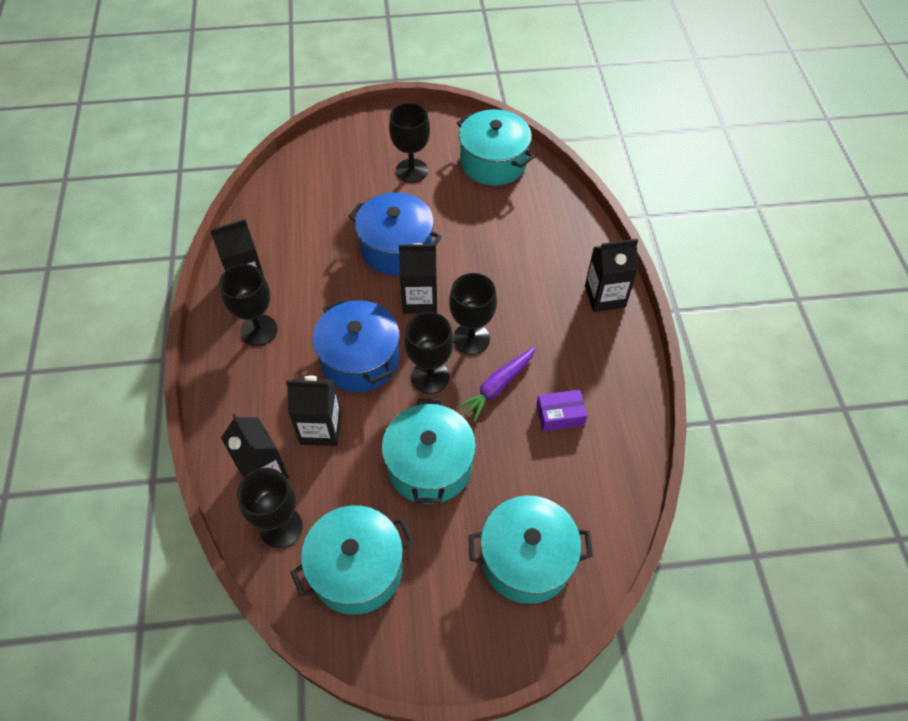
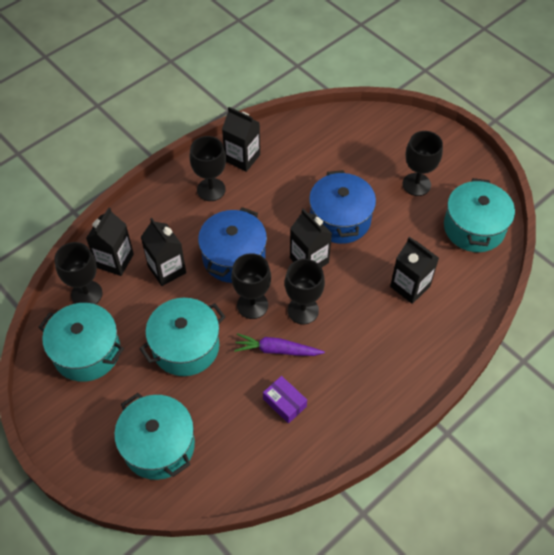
camera: 55 degrees right, 0 degrees up
black carton [585,239,638,312] -> black carton moved to [390,237,439,304]

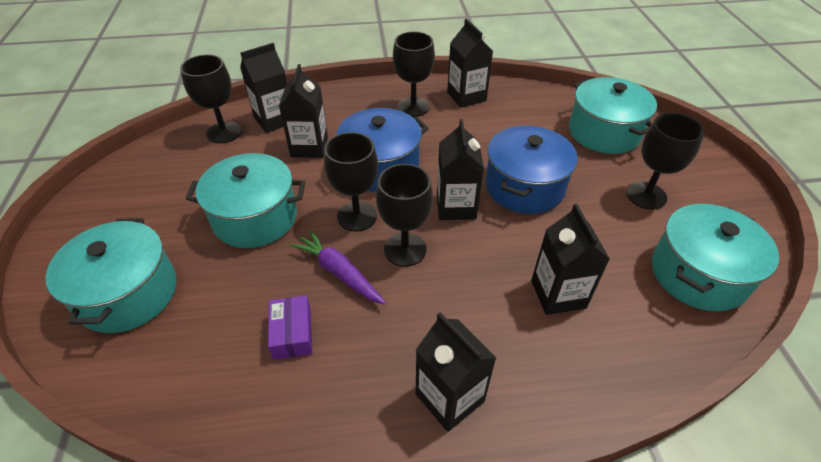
camera: 35 degrees right, 10 degrees down
turquoise pot [39,303,124,382] -> turquoise pot moved to [569,77,657,154]
none -> black carton [416,312,496,432]

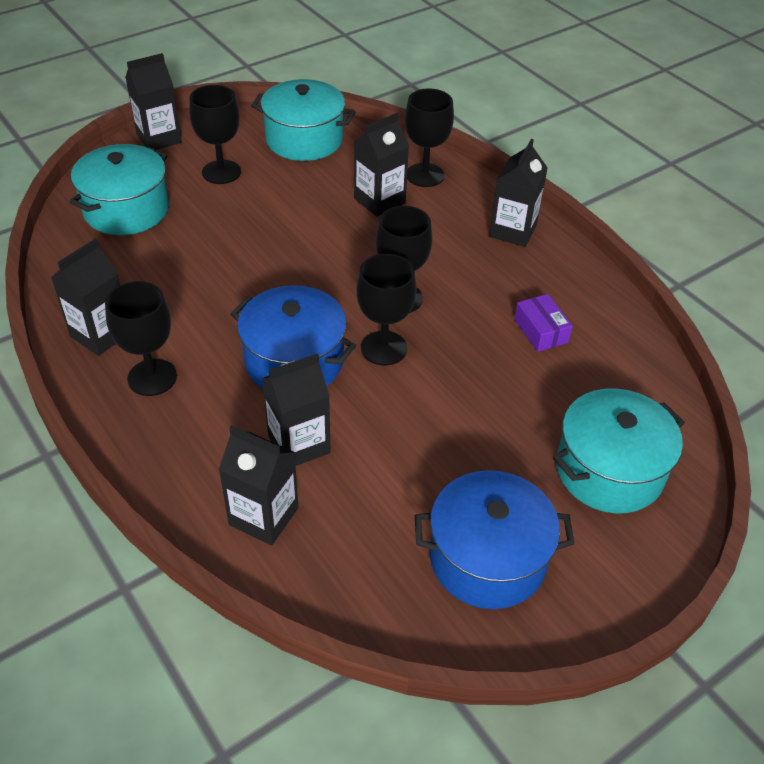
camera: 120 degrees left, 0 degrees up
black goblet [180,54,242,143] -> black goblet moved to [405,89,454,187]
turquoise pot [186,153,305,248] -> none
purple box [268,295,312,360] -> purple box turned 75 degrees counterclockwise [514,294,573,352]
purple carrot [290,230,386,305] -> none
black carton [437,119,484,220] -> black carton moved to [125,53,182,150]
blue pot [485,126,578,214] -> blue pot moved to [415,470,575,609]

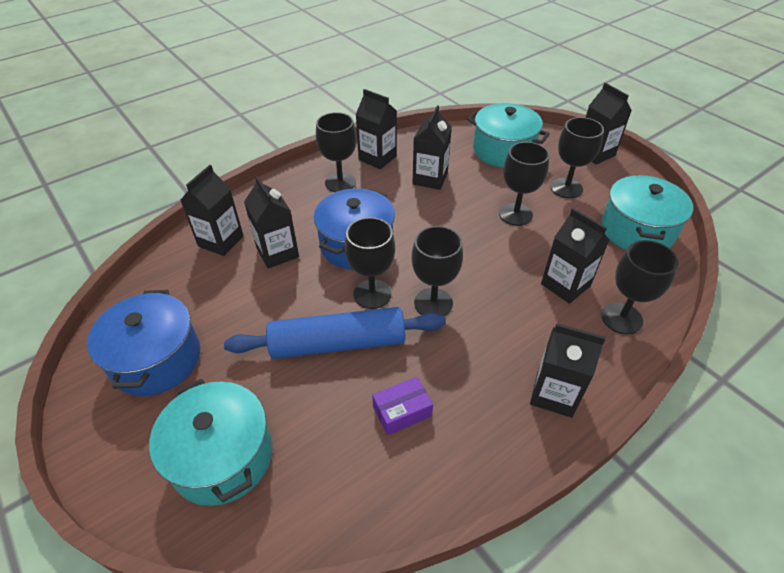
camera: 90 degrees right, 0 degrees up
none -> blue rolling pin [224,307,445,359]
none -> black carton [412,105,452,190]
none -> black goblet [499,142,549,226]

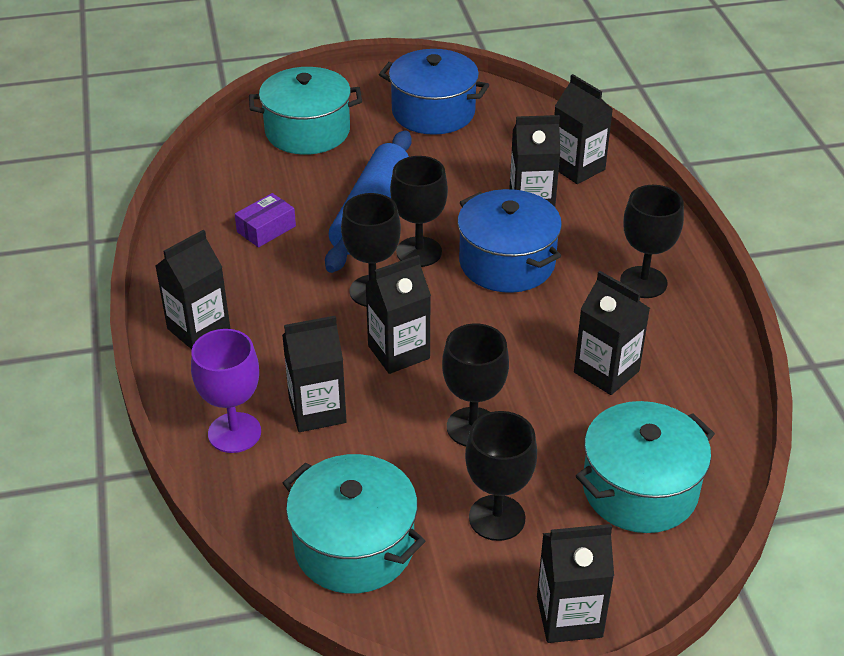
camera: 115 degrees right, 5 degrees down
black carton [356,89,397,169] -> black carton moved to [366,255,431,374]
purple box [372,377,433,435] -> purple box turned 45 degrees clockwise [235,193,296,247]
black goblet [601,240,678,335] -> purple goblet [191,329,261,453]

